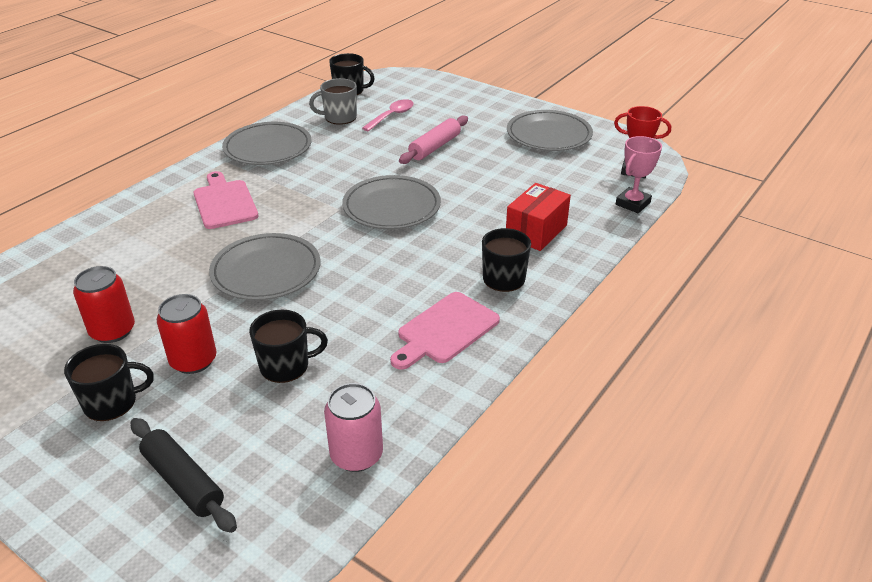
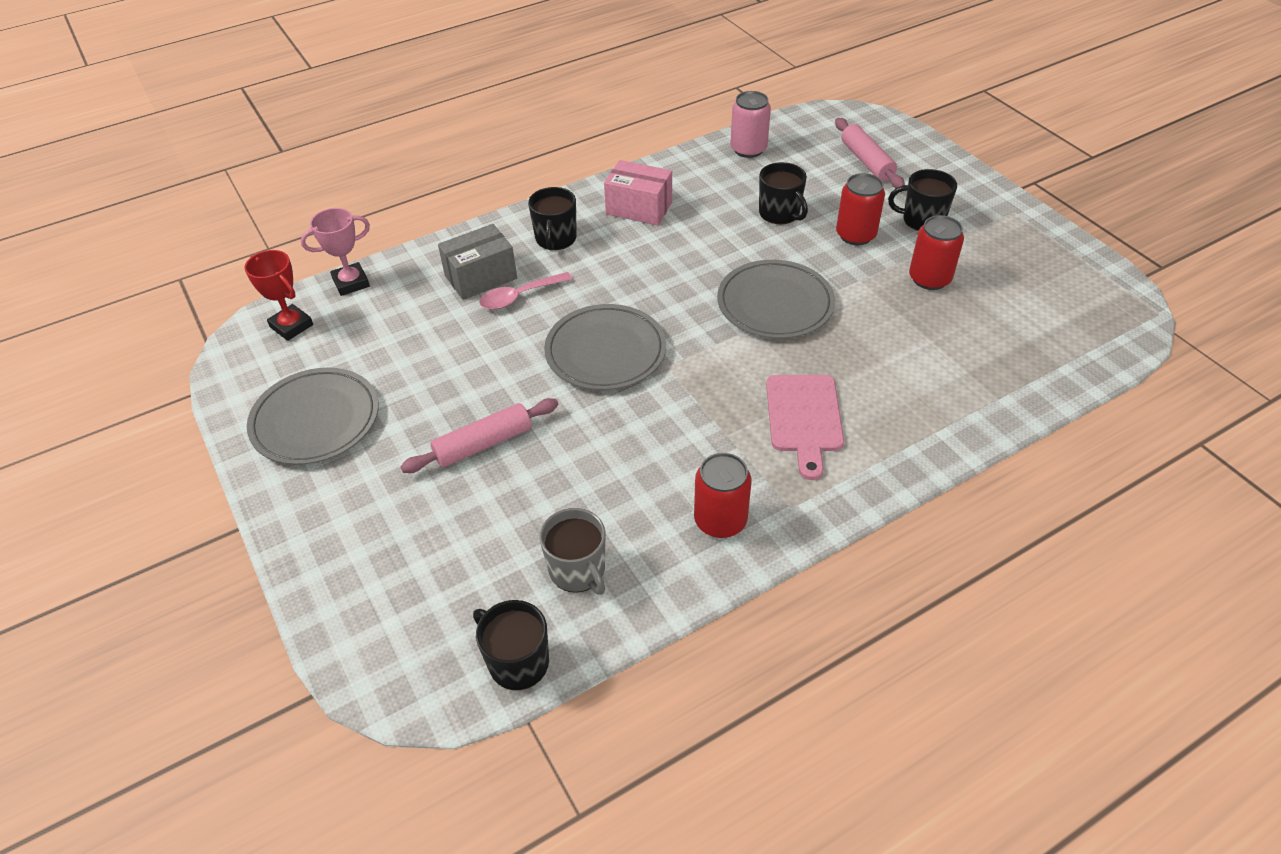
camera: 155 degrees left, 10 degrees up
black rolling pin [131,418,237,533] -> pink rolling pin [835,118,905,188]
grey plate [222,122,312,165] -> red can [694,453,751,538]
black mug [249,310,328,383] -> black mug turned 135 degrees counterclockwise [759,162,808,224]
grey mug [309,78,357,125] -> grey mug turned 45 degrees clockwise [540,508,606,595]
pink spoon [362,99,414,131] -> pink spoon moved to [479,272,573,310]
pink cutting board [390,292,500,370] -> pink box [604,160,672,225]
red box [506,183,571,251] -> grey box [438,224,517,300]

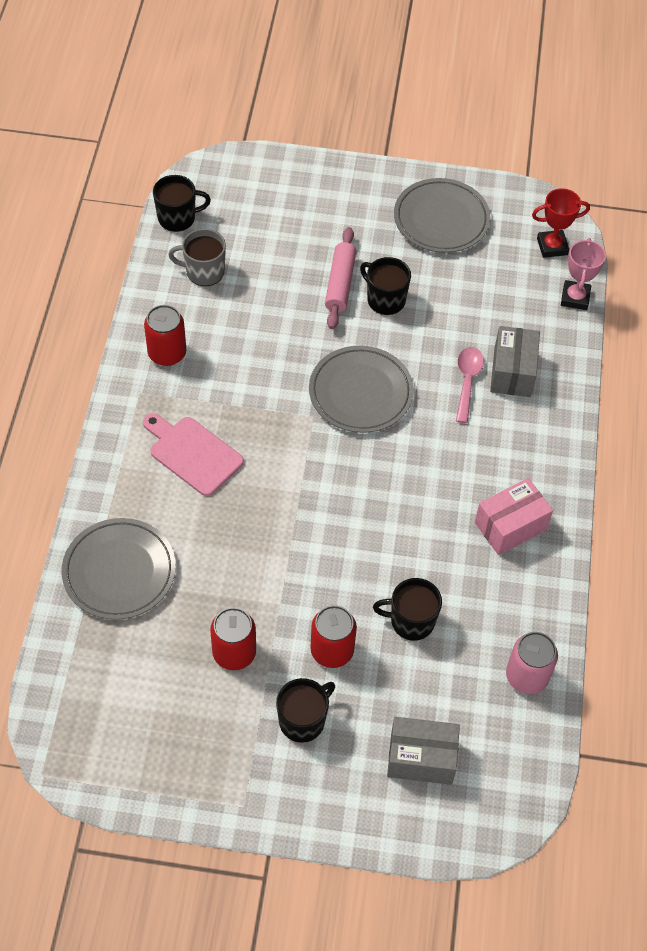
camera: 125 degrees right, 10 degrees up
black mug [528,187,577,250] -> black mug moved to [360,257,411,315]
grey plate [717,260,835,339] -> grey plate moved to [62,518,176,620]
pink rolling pin [835,118,905,188] -> grey box [387,717,460,785]

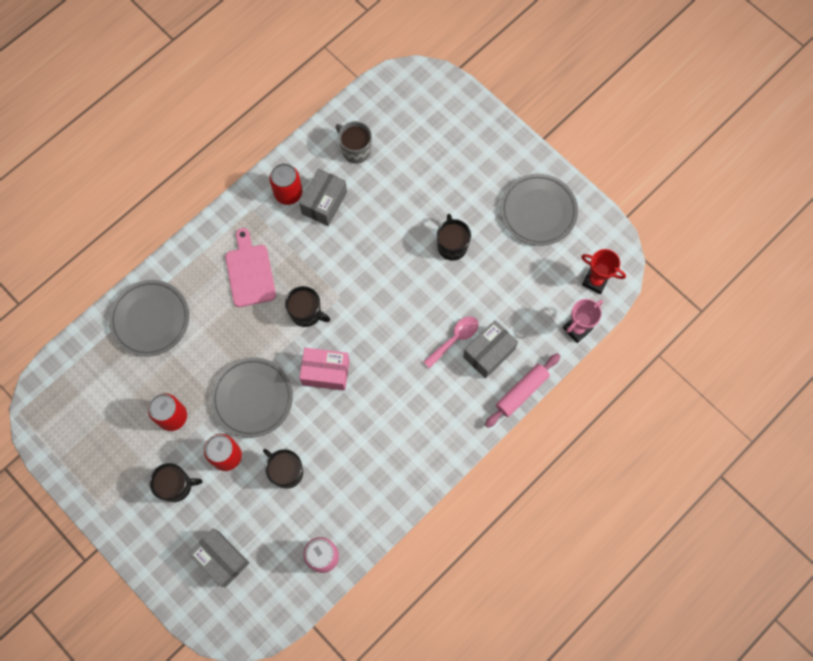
camera: 40 degrees right, 15 degrees up
black mug [153,175,211,232] -> black mug moved to [285,286,330,327]
grey plate [309,346,414,433] -> grey plate moved to [211,357,293,438]
pink rolling pin [325,227,356,329] -> pink rolling pin moved to [485,353,560,428]
pink box [475,478,553,555] -> pink box moved to [299,348,350,391]
none -> grey box [299,169,347,226]

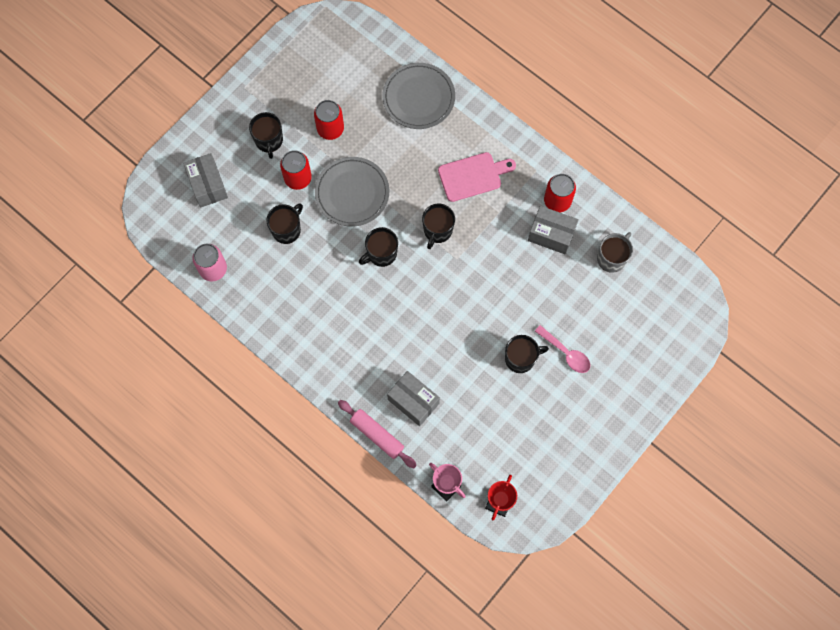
camera: 85 degrees right, 0 degrees up
grey box [188,528,249,587] -> grey box turned 60 degrees counterclockwise [183,153,228,208]
pink box [299,348,350,391] -> black mug [359,227,398,267]
pink spoon [423,316,479,368] -> pink spoon moved to [535,325,590,373]
grey plate [500,174,578,246] -> none

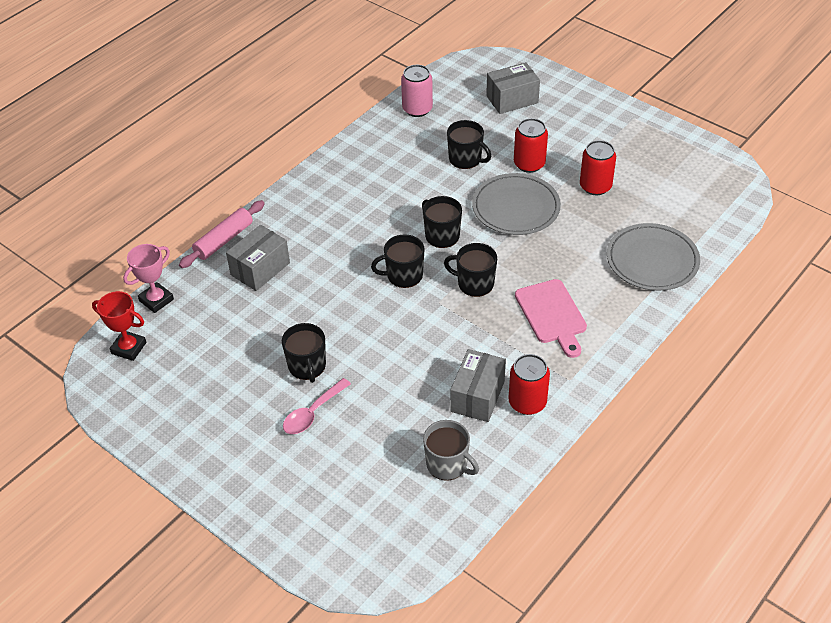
camera: 90 degrees right, 25 degrees down
black mug [249,112,283,159] -> black mug moved to [371,234,425,288]

